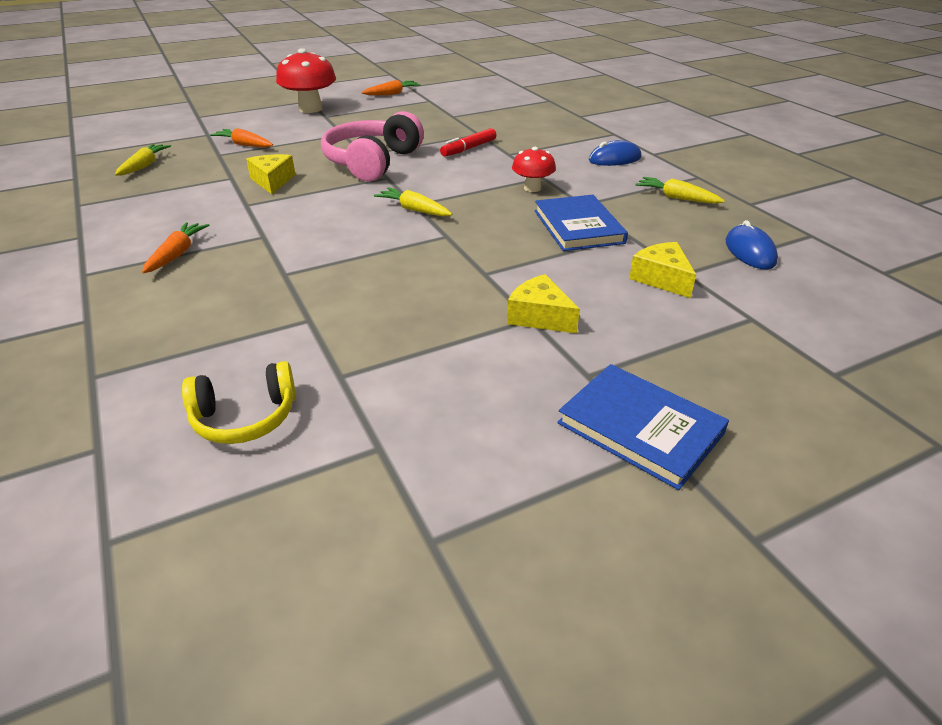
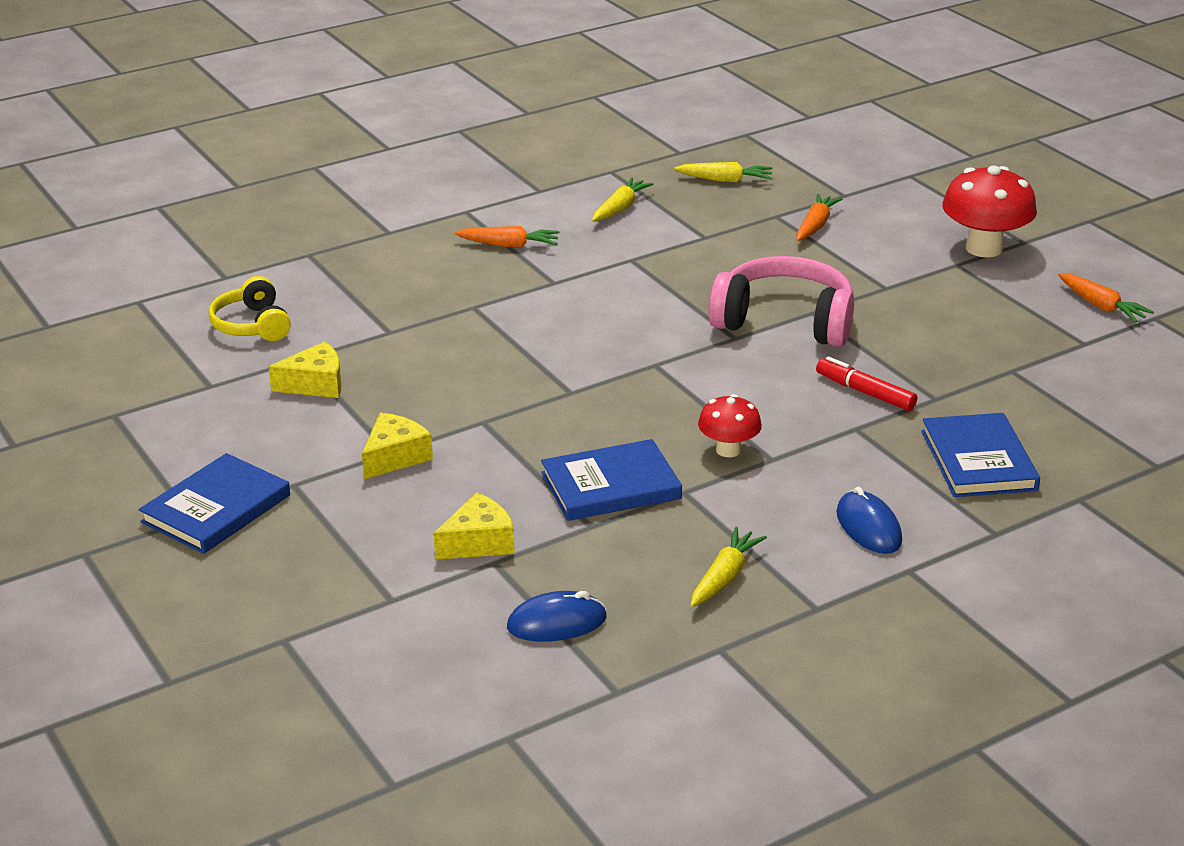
camera: 85 degrees right, 5 degrees down
yellow cheese [246,154,295,194] -> yellow cheese moved to [269,341,341,398]
yellow carrot [374,187,452,216] -> yellow carrot moved to [592,178,654,222]
none -> blue book [921,413,1040,497]

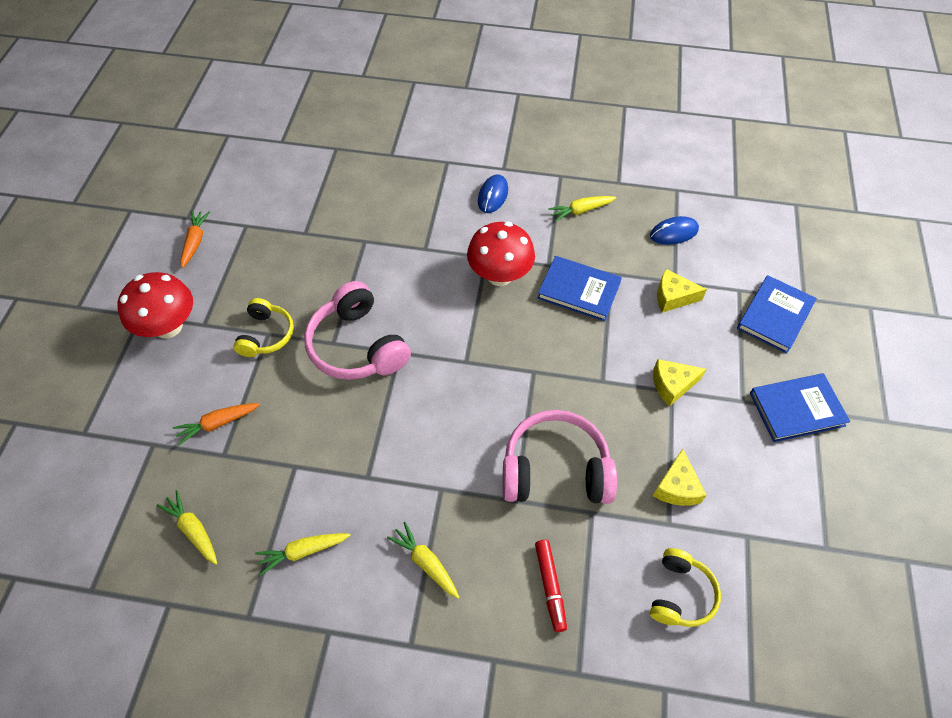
camera: 140 degrees left, 25 degrees up
yellow cheese [269,341,341,398] -> yellow cheese turned 105 degrees counterclockwise [653,448,707,506]
orange carrot [454,226,560,248] -> yellow carrot [387,521,459,599]
blue mouse [507,591,607,642] -> blue mouse turned 45 degrees counterclockwise [650,216,699,245]
red mushroom [698,394,762,457] -> red mushroom [467,222,535,286], size x1.73
red marker [816,356,917,411] -> red marker moved to [535,540,567,632]
blue book [921,413,1040,497] -> blue book moved to [737,275,817,354]
none -> yellow headphones [233,298,294,357]
none -> pink headphones [502,410,617,504]

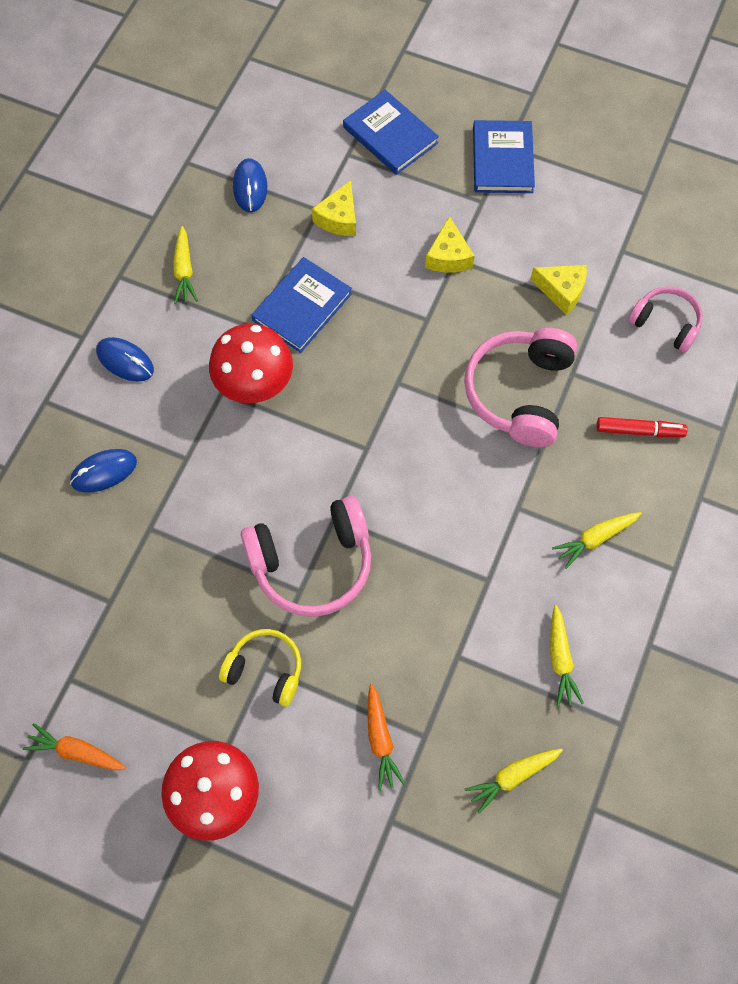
camera: 75 degrees left, 10 degrees up
yellow headphones [650,548,721,627] -> pink headphones [628,286,703,353]
none -> blue mouse [70,449,137,493]

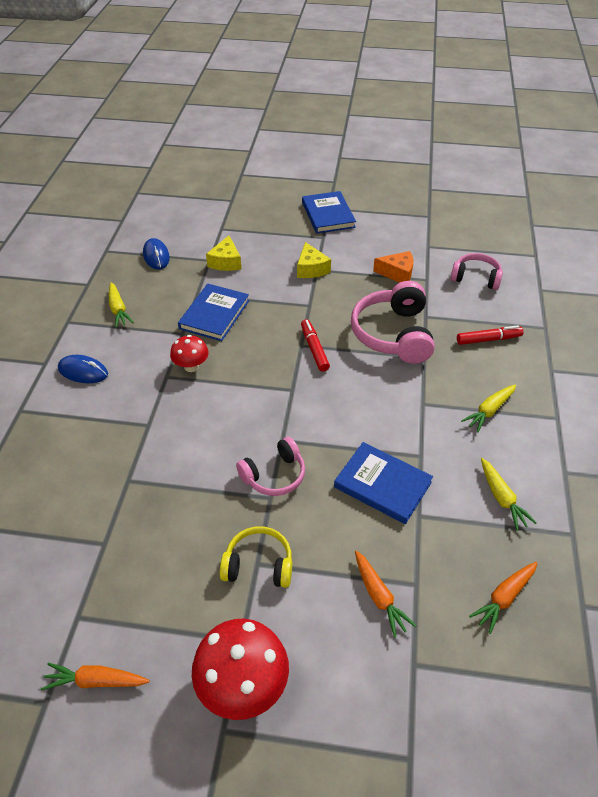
camera: 15 degrees left, 20 degrees down
blue mouse [70,449,137,493] -> none
red mushroom [209,324,293,403] -> red mushroom [170,335,209,372], size x0.58
pink headphones [241,496,371,617] -> pink headphones [236,437,305,496], size x0.60
blue book [343,90,439,175] -> blue book moved to [334,442,433,524]
yellow carrot [465,748,563,814] -> orange carrot [469,562,537,634]
yellow cheese [530,265,587,315] -> orange cheese [373,251,413,283]
none -> red marker [301,319,330,372]

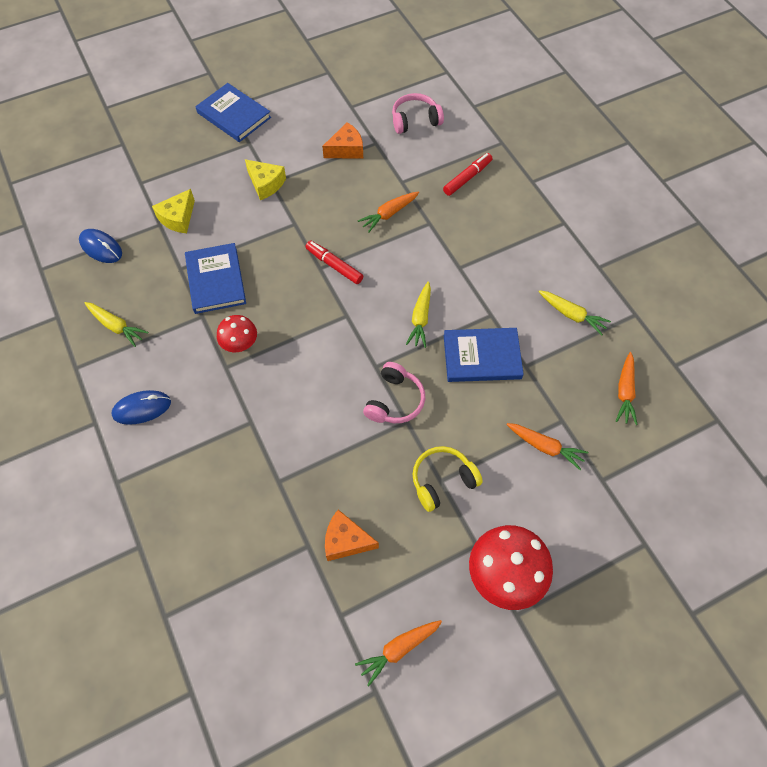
camera: 35 degrees left, 15 degrees up
yellow cheese [206,235,241,271] -> yellow cheese turned 60 degrees clockwise [152,189,195,233]
pink headphones [351,281,435,364] -> orange carrot [358,192,419,232]
yellow carrot [461,385,516,432] -> yellow carrot moved to [406,281,431,348]
none -> orange cheese [325,510,379,561]

